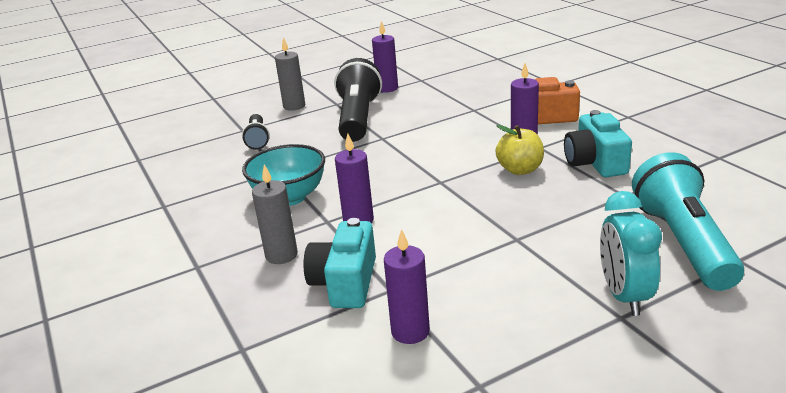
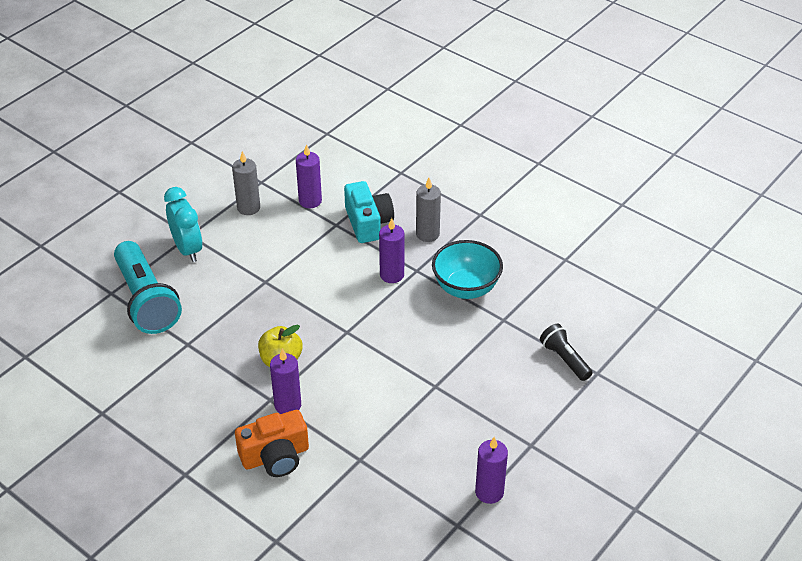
camera: 155 degrees right, 15 degrees up
grey candle [275,37,305,111] -> grey candle moved to [232,151,260,215]
black flashlight [334,58,382,142] -> none
turquoise camera [564,110,632,177] -> none

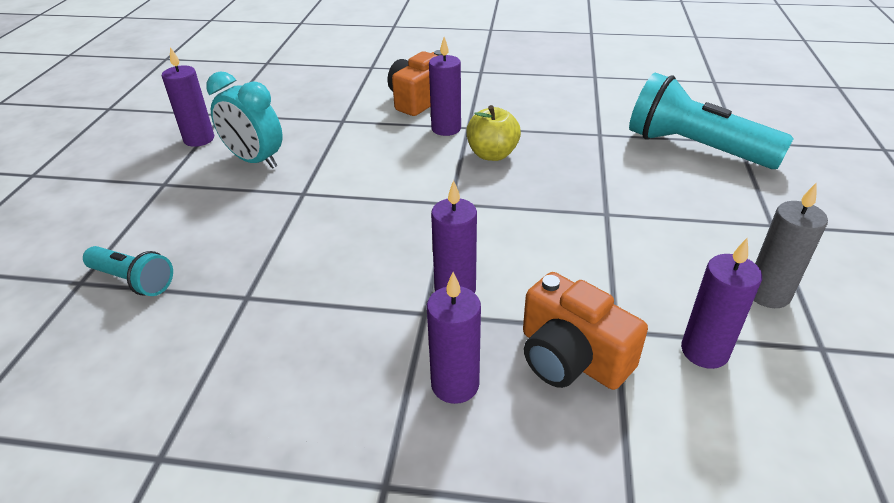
camera: 150 degrees right, 5 degrees down
turquoise clock [164,187,202,262] -> turquoise clock moved to [207,72,283,169]
turquoise camera [344,181,394,243] -> orange camera [523,272,648,390]
grey candle [416,178,441,242] -> purple candle [427,272,481,404]
turquoise bowl [432,240,503,299] -> none
black flashlight [540,324,593,381] -> turquoise flashlight [83,246,173,296]

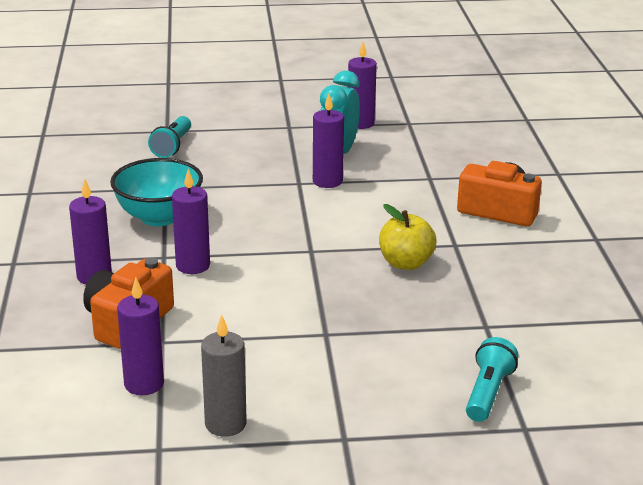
camera: 75 degrees right, 10 degrees down
purple candle [429,37,461,136] -> purple candle moved to [313,94,344,188]
turquoise flashlight [629,73,794,169] -> turquoise flashlight [466,337,519,422], size x0.53
none -> turquoise bowl [110,158,203,226]

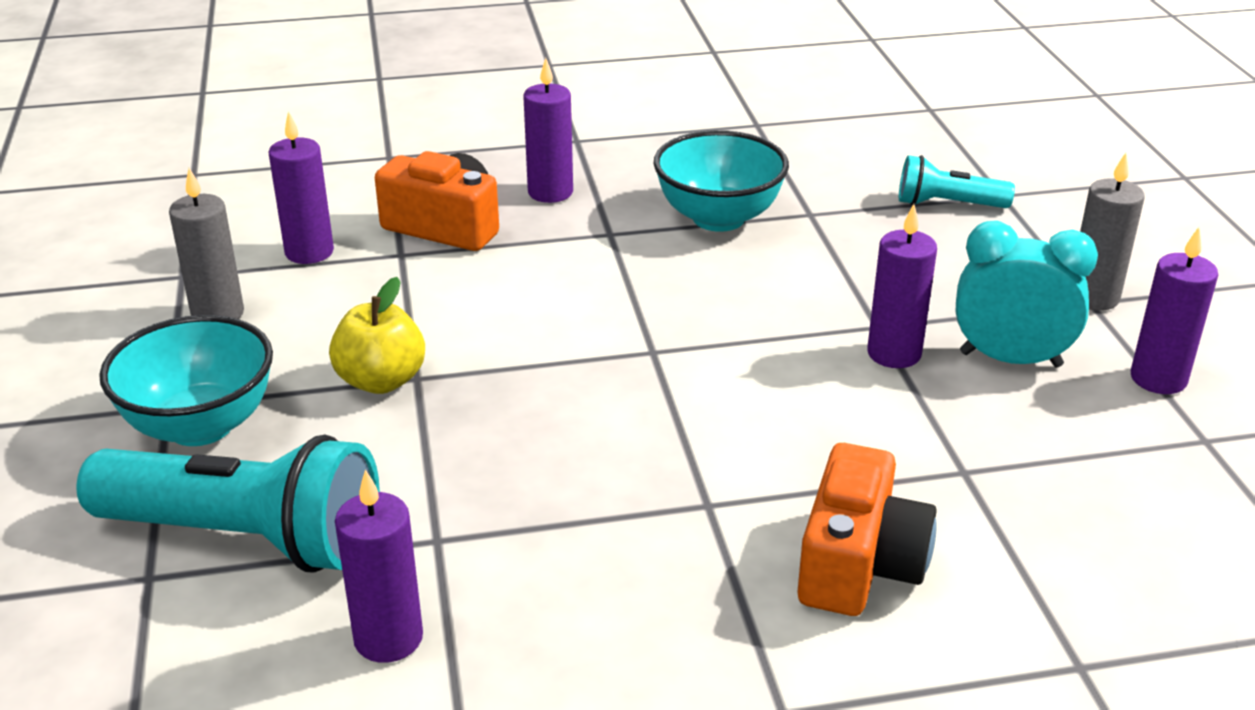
camera: 85 degrees right, 5 degrees up
purple candle [172,169,210,274] -> purple candle moved to [335,469,423,663]
yellow apple [379,204,436,270] -> yellow apple moved to [329,277,425,394]
turquoise flashlight [466,337,519,422] -> turquoise flashlight [76,435,380,573], size x1.90
none -> turquoise bowl [99,315,273,446]
none -> grey candle [1080,153,1145,311]

